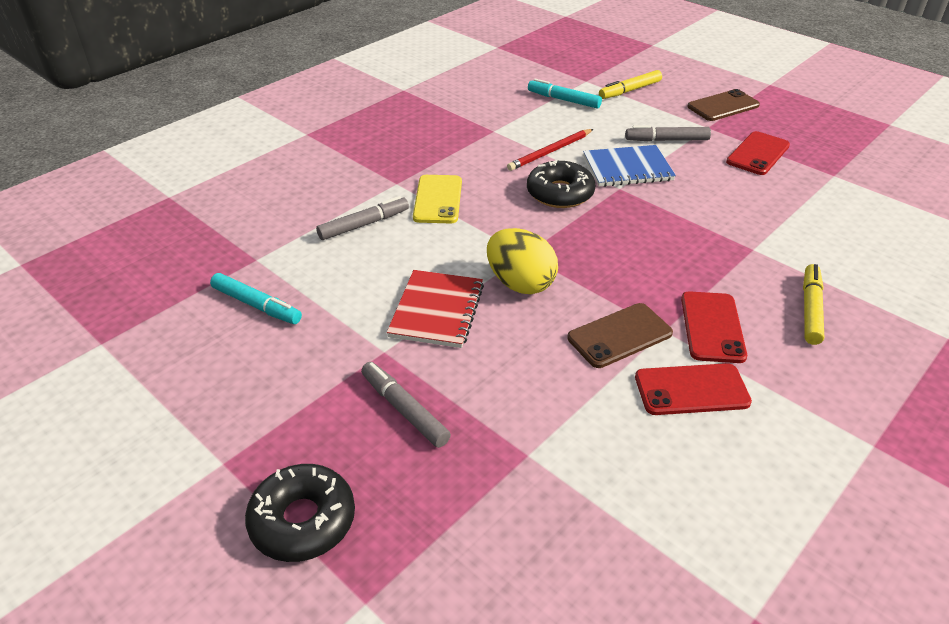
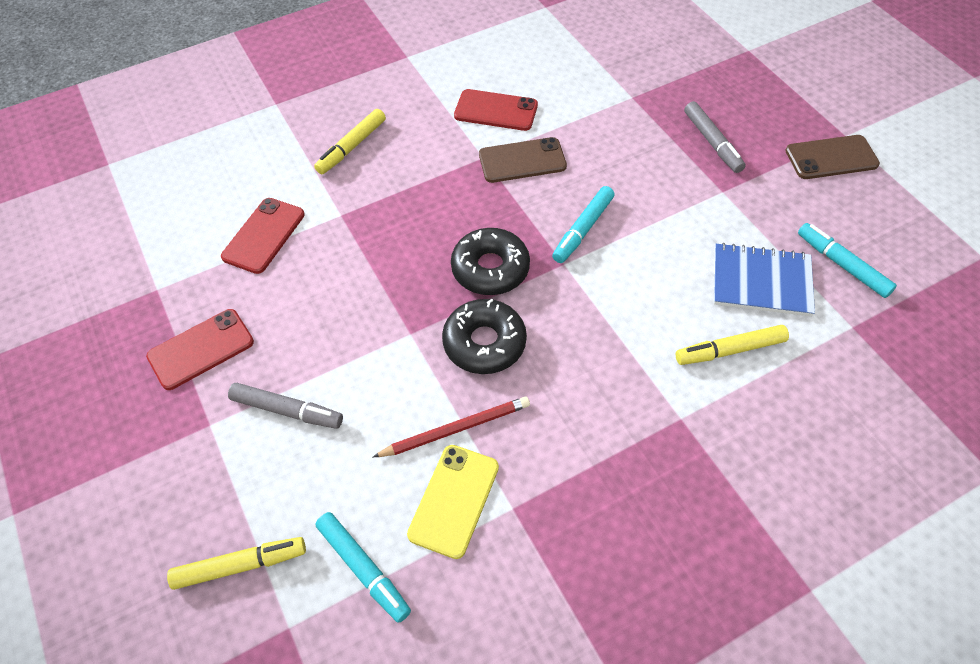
camera: 160 degrees left, 15 degrees up
black donut [245,464,355,562] -> black donut moved to [451,228,530,295]
grey marker [316,196,409,240] -> yellow marker [676,325,789,365]
red notebook [387,270,484,348] -> none
yellow phone [413,175,462,223] -> yellow phone moved to [407,445,499,559]
yellow egg [487,228,558,294] -> turquoise marker [552,186,615,263]
blue notebook [583,145,676,187] -> blue notebook moved to [714,243,815,316]
red phone [681,291,747,363] -> red phone moved to [221,198,305,274]
brown phone [687,89,760,121] -> brown phone moved to [785,135,880,179]

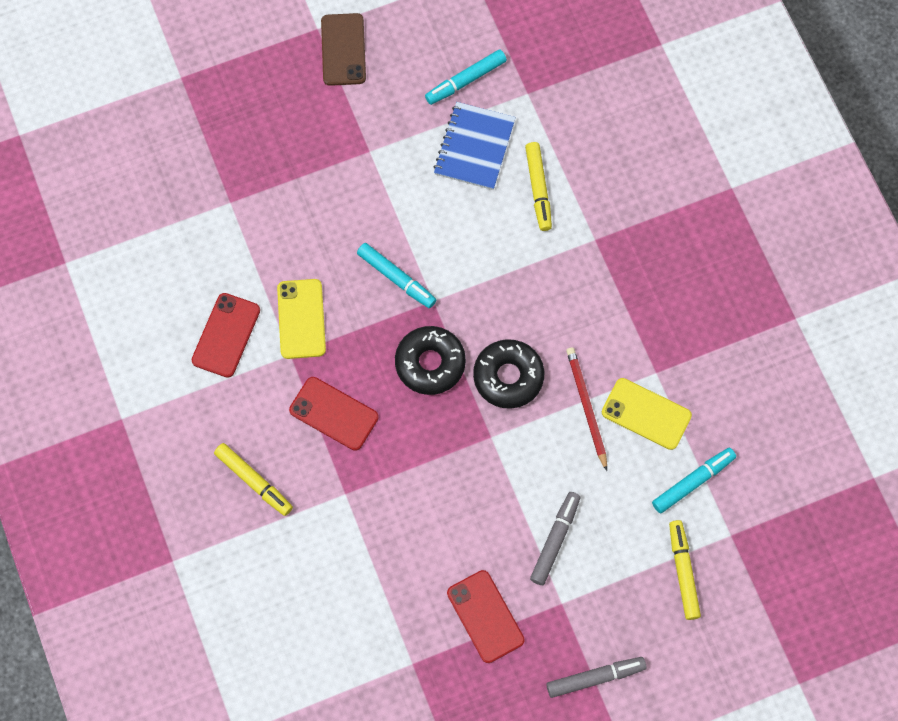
camera: 85 degrees left, 15 degrees up
red phone [221,198,305,274] -> red phone moved to [289,377,379,451]
brown phone [479,137,567,183] -> yellow phone [277,279,326,359]
grey marker [684,101,746,173] -> grey marker moved to [546,657,646,698]

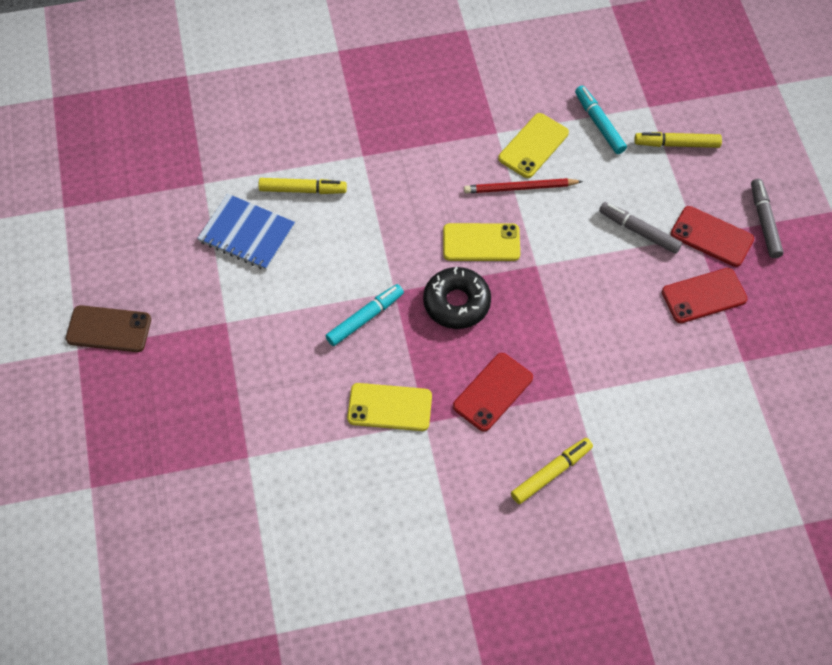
camera: 80 degrees left, 10 degrees down
red phone [192,293,260,378] -> red phone moved to [670,206,754,267]
turquoise marker [425,49,507,105] -> none
black donut [473,339,544,409] -> yellow phone [443,223,520,261]

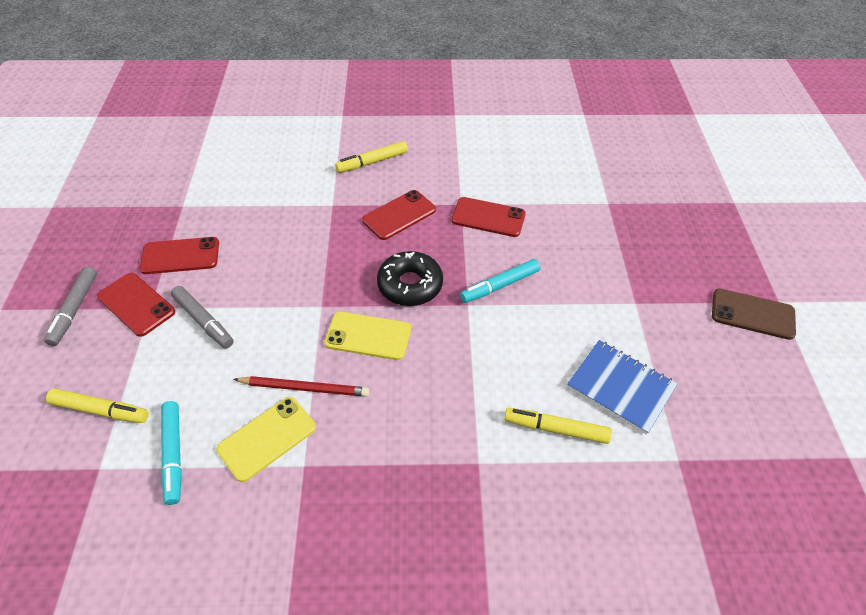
camera: 170 degrees left, 10 degrees down
yellow phone [347,383,432,431] -> red phone [451,197,526,237]

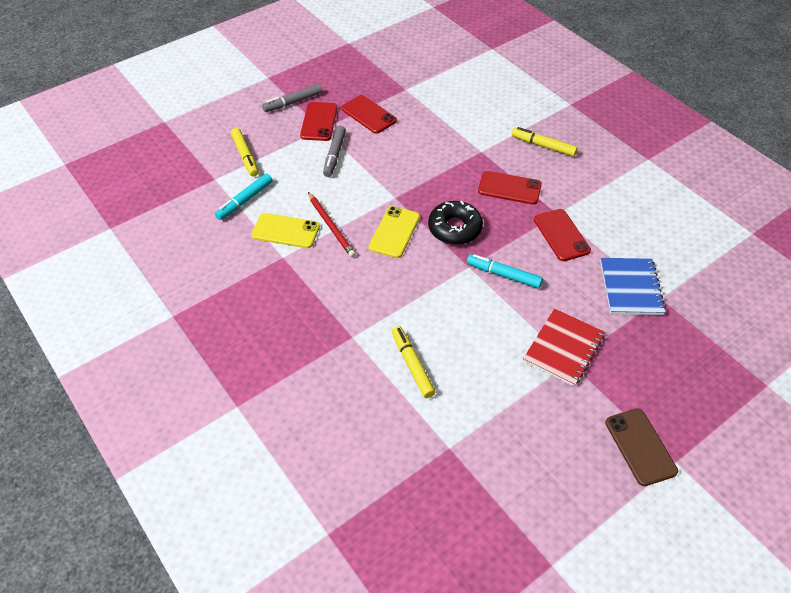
camera: 55 degrees right, 0 degrees up
yellow phone [324,312,411,360] -> yellow phone turned 45 degrees clockwise [369,206,420,258]
blue notebook [567,340,678,434] -> blue notebook moved to [600,258,666,315]
none -> red notebook [523,309,605,386]

